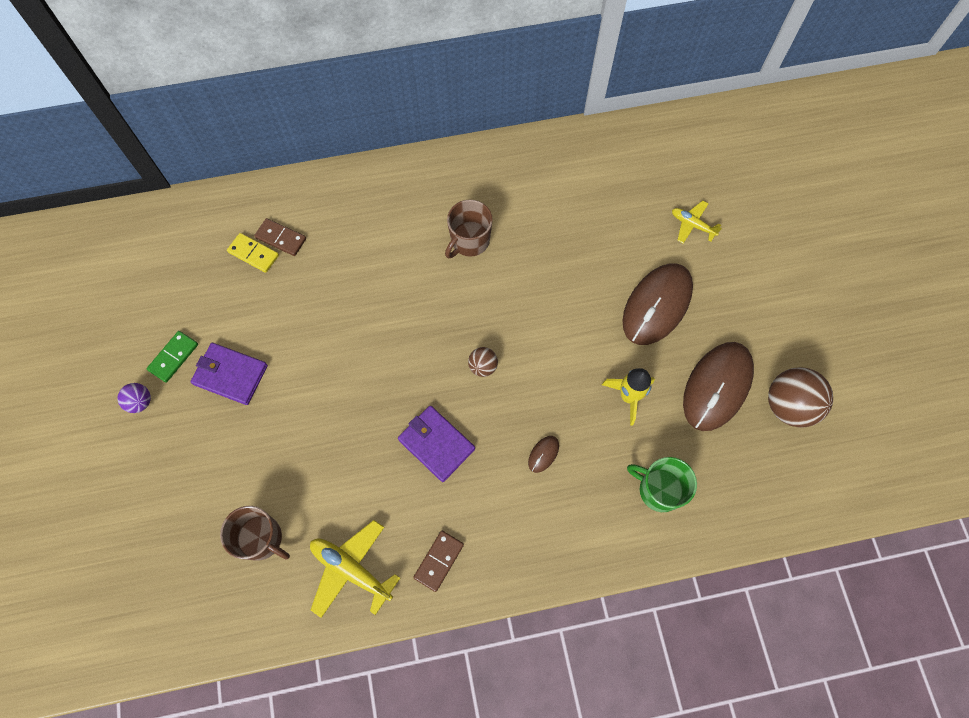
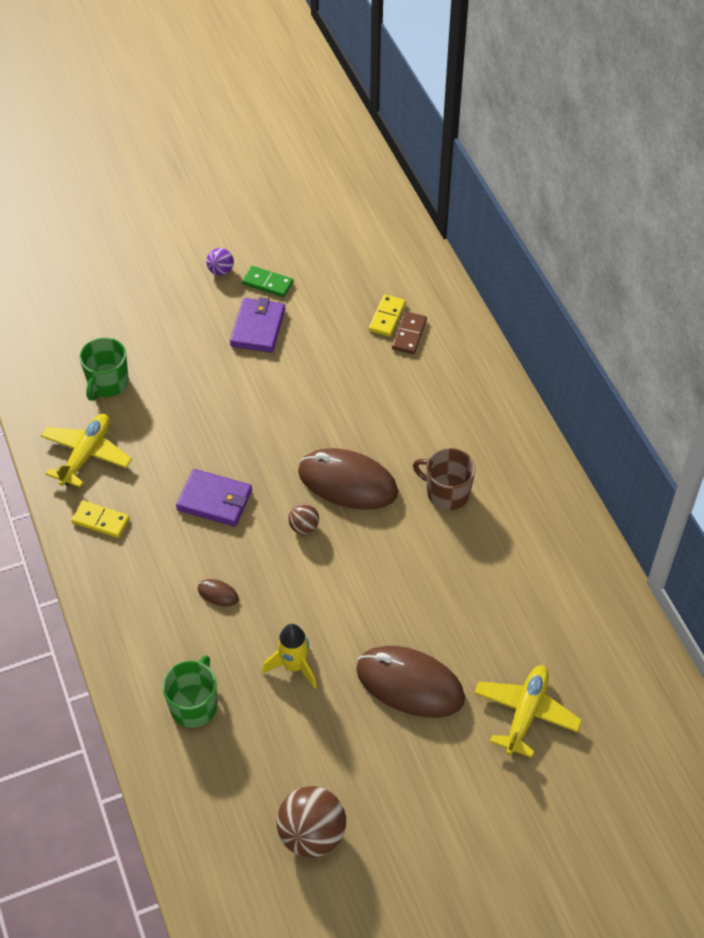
camera: 80 degrees right, 15 degrees down
brown mug [220,506,290,561] -> green mug [80,337,129,401]
purple wallet [398,406,475,482] -> purple wallet turned 75 degrees clockwise [176,469,252,527]
brown domino [413,531,464,592] -> yellow domino [71,501,129,538]
yellow plane [672,201,722,244] -> yellow plane [474,665,582,758], size x1.65
brown mouse [683,342,754,431] -> brown mouse moved to [298,448,398,510]

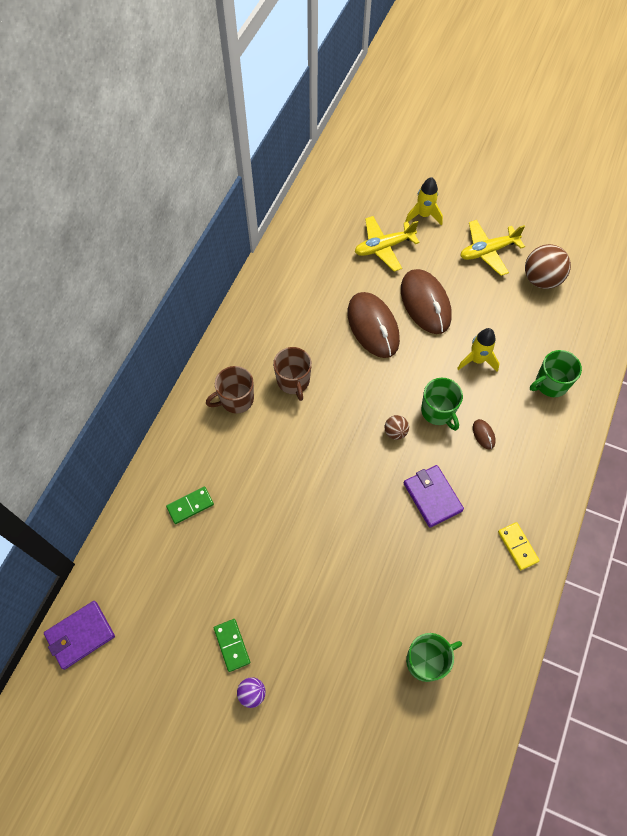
camera: 135 degrees left, 10 degrees up
yellow plane [41,414,132,487] -> yellow plane moved to [460,220,525,276]
purple wallet [230,297,285,353] -> purple wallet moved to [44,601,115,670]
brown mouse [298,448,398,510] -> brown mouse moved to [348,292,400,358]
yellow domino [369,294,406,337] -> none
brown domino [392,312,427,354] -> green domino [166,486,214,524]
none -> brown mug [206,366,254,414]
none -> yellow rocket [405,177,443,226]
none -> green mug [421,378,463,431]

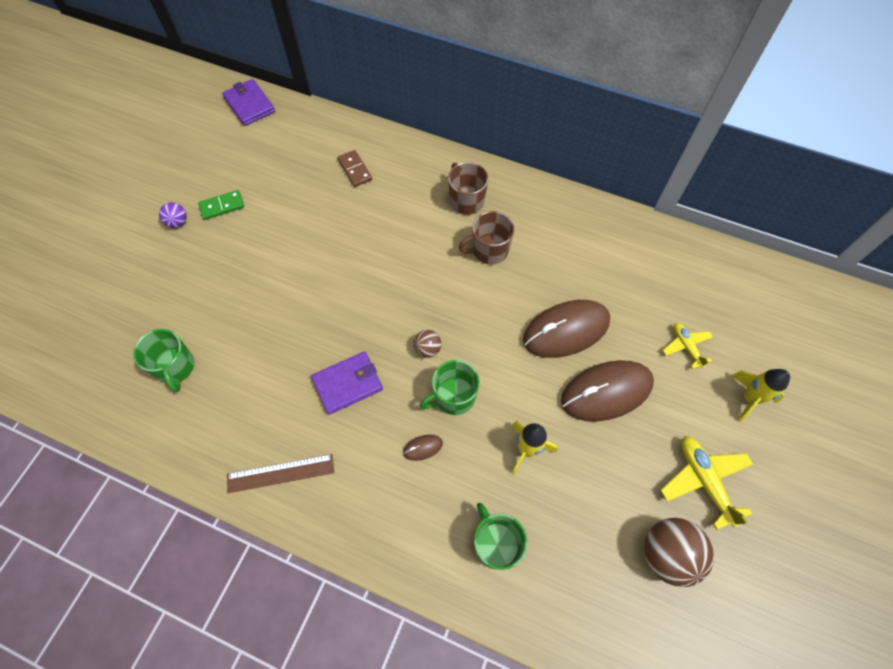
camera: 90 degrees right, 0 degrees up
green domino [166,486,214,524] -> brown domino [338,150,372,187]
yellow plane [355,216,420,272] -> yellow plane [663,323,713,369], size x0.61
yellow domino [498,522,540,570] -> brown ruler [227,454,334,493]

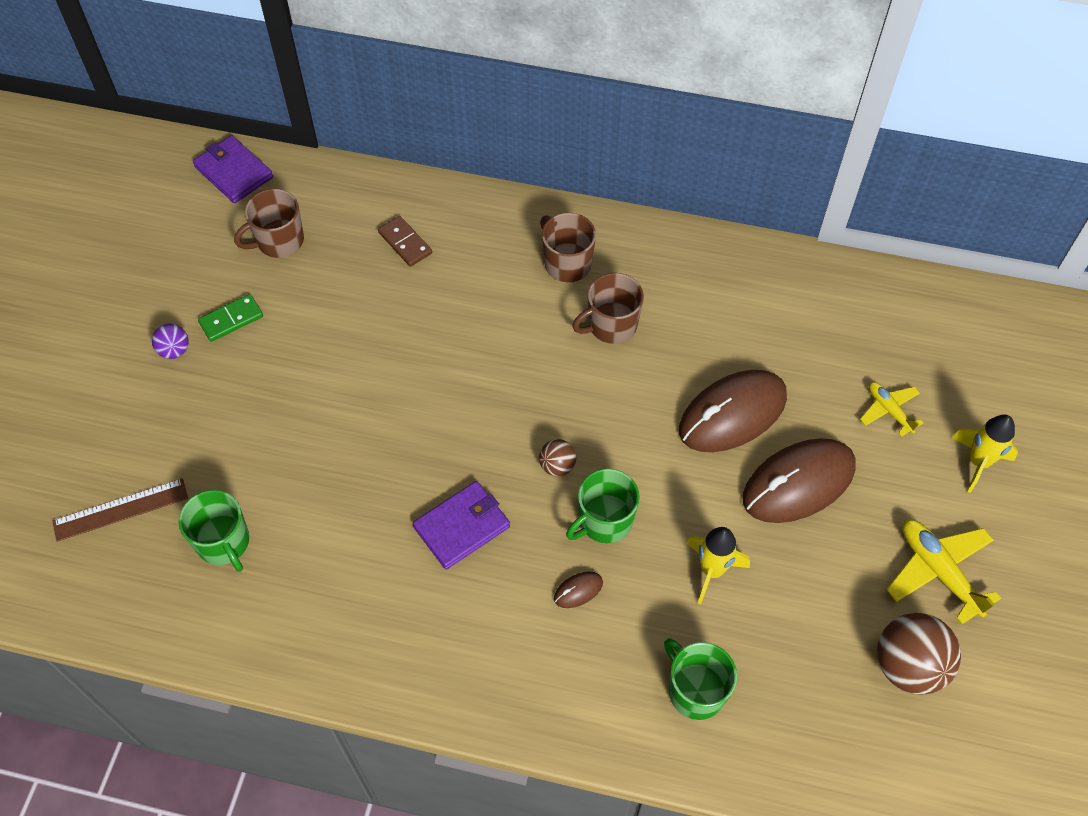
camera: 10 degrees left, 5 degrees down
brown ruler [227,454,334,493] -> brown ruler moved to [52,478,188,542]
none -> brown mug [234,189,304,258]

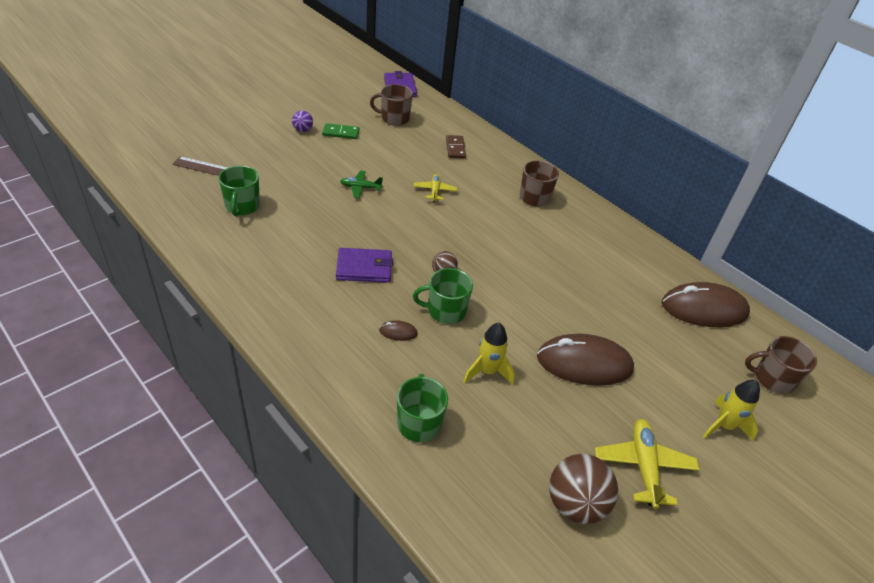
camera: 30 degrees right, 15 degrees down
brown mug [572,273,644,344] -> brown mug moved to [745,336,817,394]
brown mouse [679,370,787,452] -> brown mouse moved to [662,282,750,327]
yellow plane [860,382,923,437] -> yellow plane moved to [413,174,457,202]
none -> green plane [340,171,383,198]

